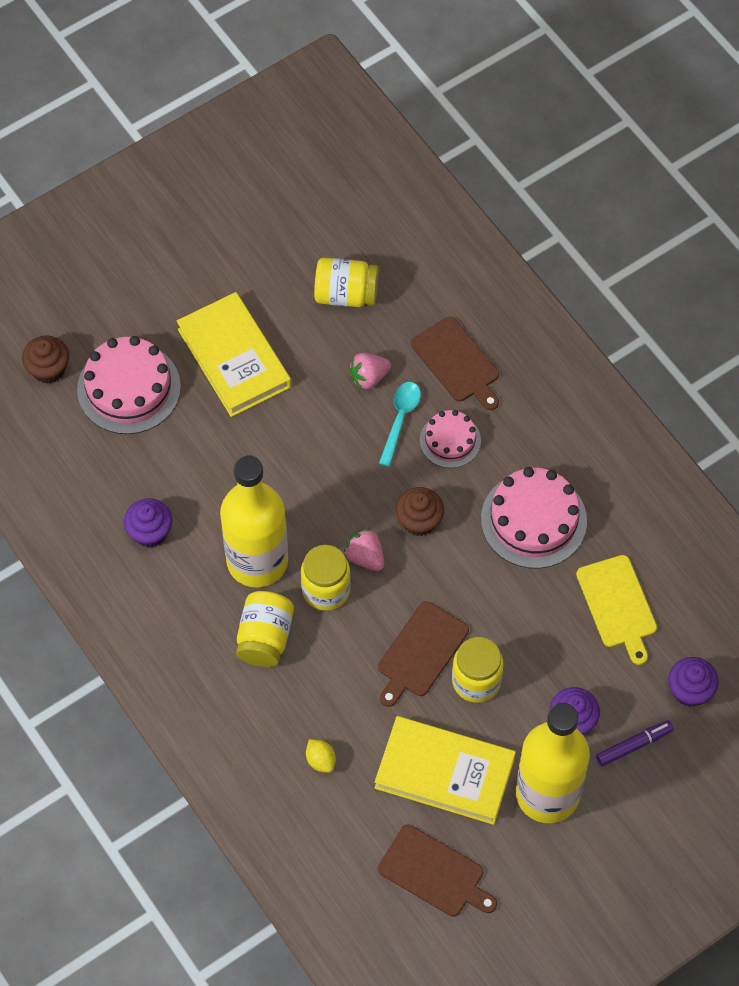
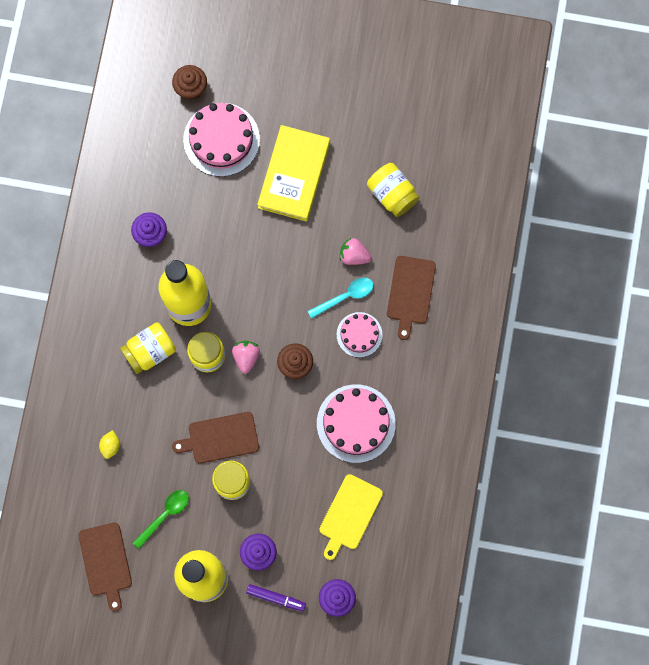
camera: 45 degrees right, 15 degrees up
yellow book [375,716,516,825] -> green spoon [133,490,189,549]

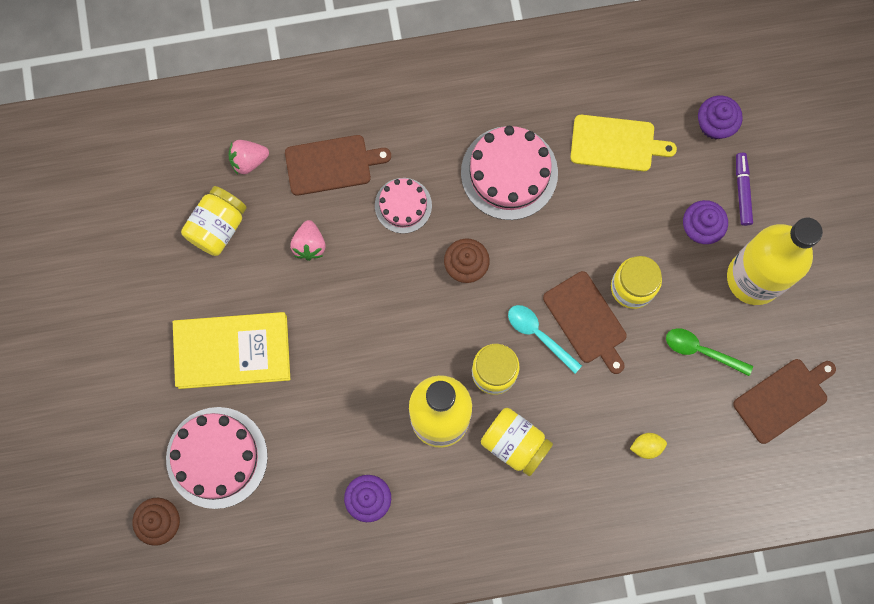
camera: 110 degrees left, 0 degrees up
pink strawberry [232,341,260,374] -> pink strawberry moved to [229,140,269,174]
turquoise spoon [308,278,374,319] -> turquoise spoon moved to [508,305,582,374]

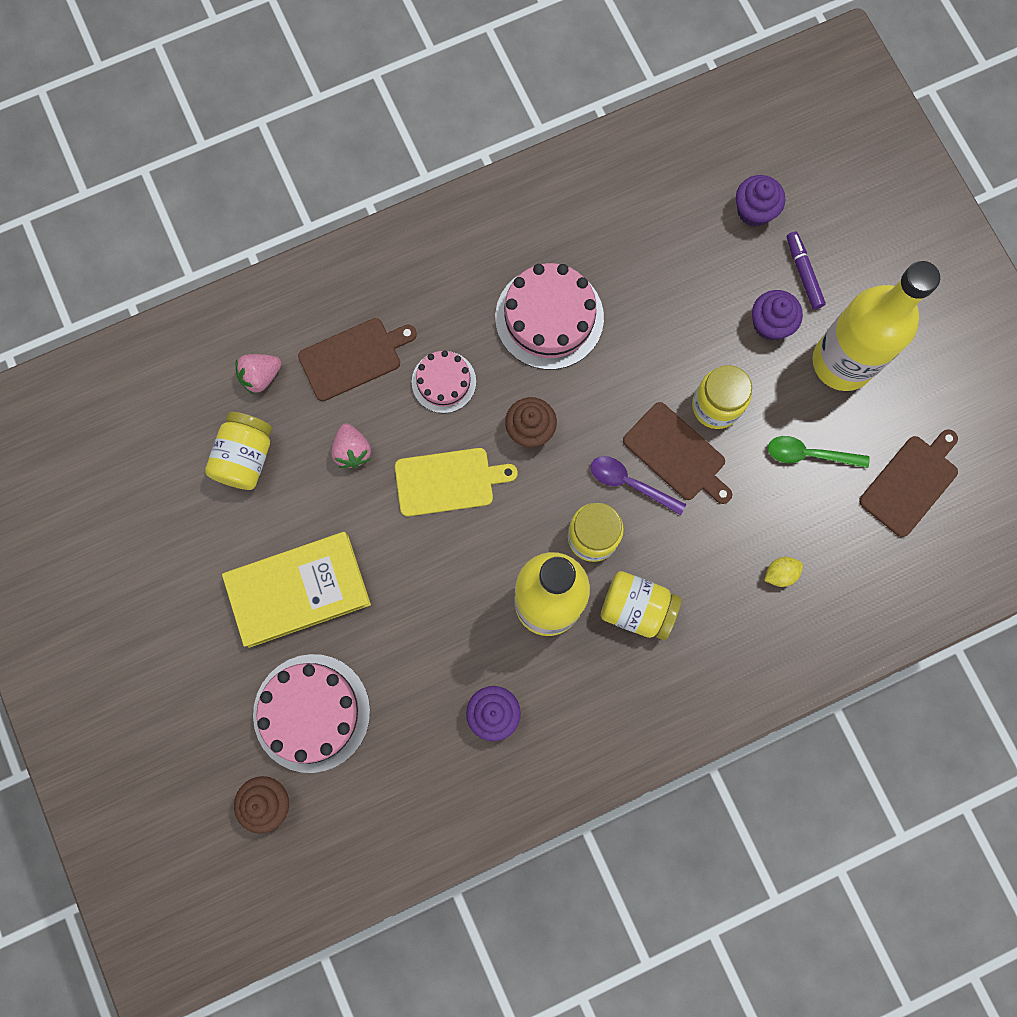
camera: 15 degrees left, 0 degrees up
turquoise spoon [508,305,582,374] -> purple spoon [591,456,686,515]
yellow cutting board [571,115,677,171] -> yellow cutting board moved to [395,448,518,516]

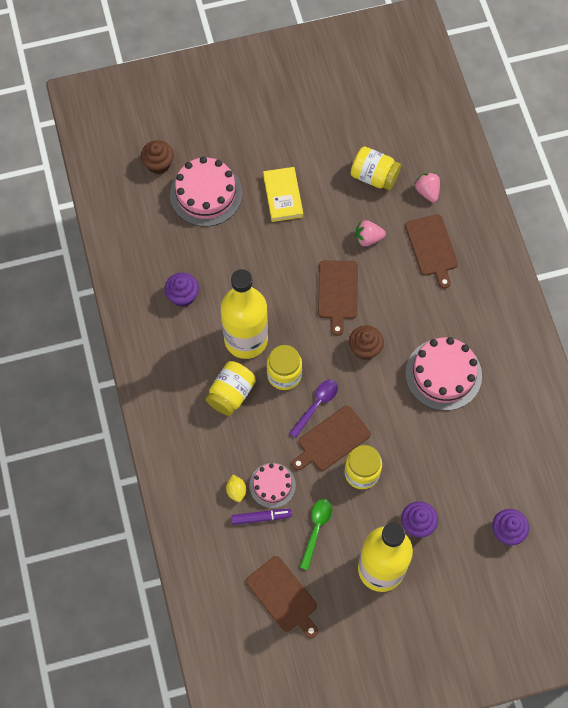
camera: 100 degrees right, 10 degrees down
yellow book [222,532,371,648] -> yellow book [263,167,303,222], size x0.66
yellow cutting board [395,448,518,516] -> brown cutting board [318,260,358,336]
pink cake [412,350,476,413] -> pink cake moved to [249,463,296,508]
purple marker [787,231,826,309] -> purple marker moved to [232,509,292,525]

